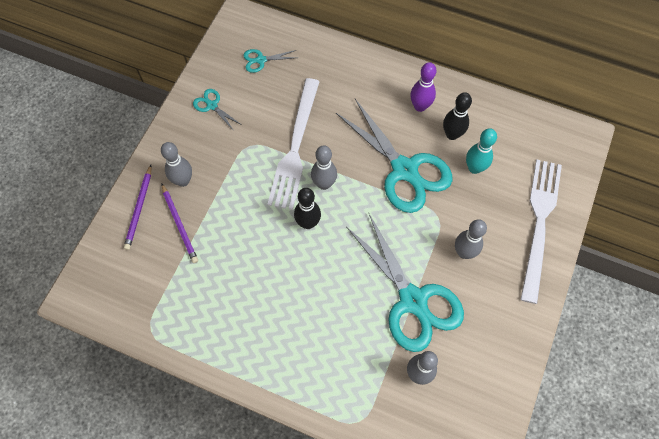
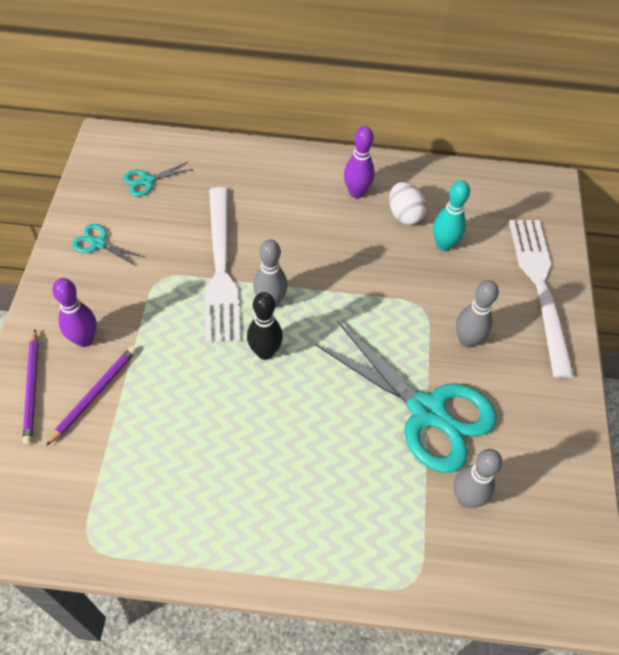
camera: 20 degrees left, 10 degrees down
grey bowling pin [161,142,192,187] -> purple bowling pin [52,278,97,347]
purple pencil [162,184,198,263] -> purple pencil turned 105 degrees counterclockwise [46,346,137,446]
turquoise scissors [336,99,453,213] -> none
black bowling pin [443,92,472,140] -> white egg [389,182,427,225]

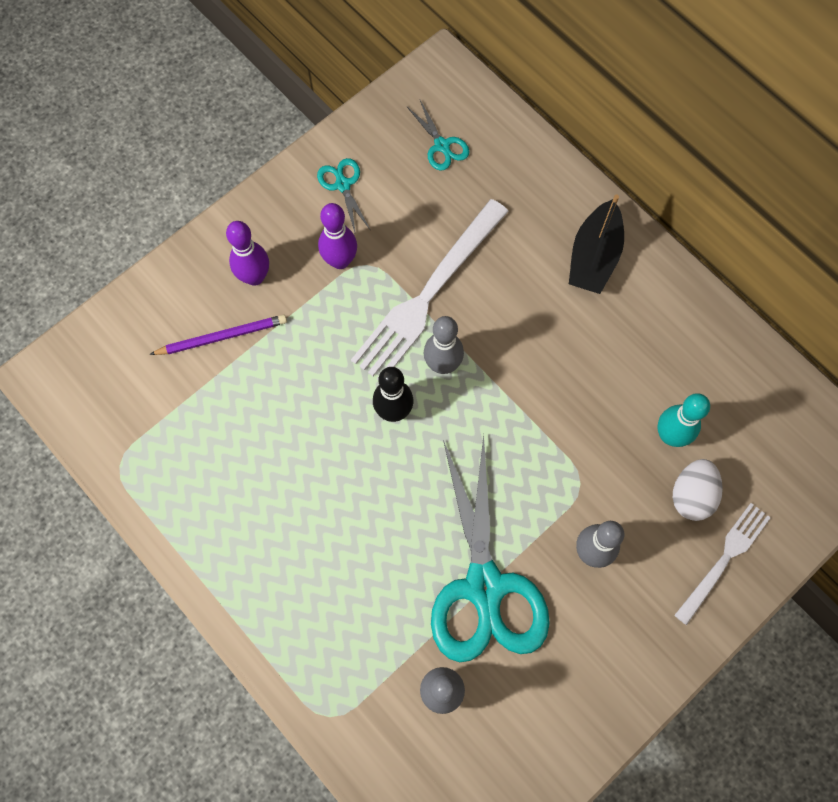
camera: 45 degrees right, 15 degrees up
purple pencil [23,329,38,445] -> none
turquoise scissors [123,161,193,196] -> turquoise scissors turned 135 degrees counterclockwise [407,100,470,171]
purple bowling pin [344,126,375,198] -> purple bowling pin moved to [318,203,357,269]
white egg [389,182,427,225] -> white egg moved to [673,459,723,521]
white fork [509,220,574,378] -> white fork [674,503,771,625], size x0.58
none -> black boat [569,195,624,294]

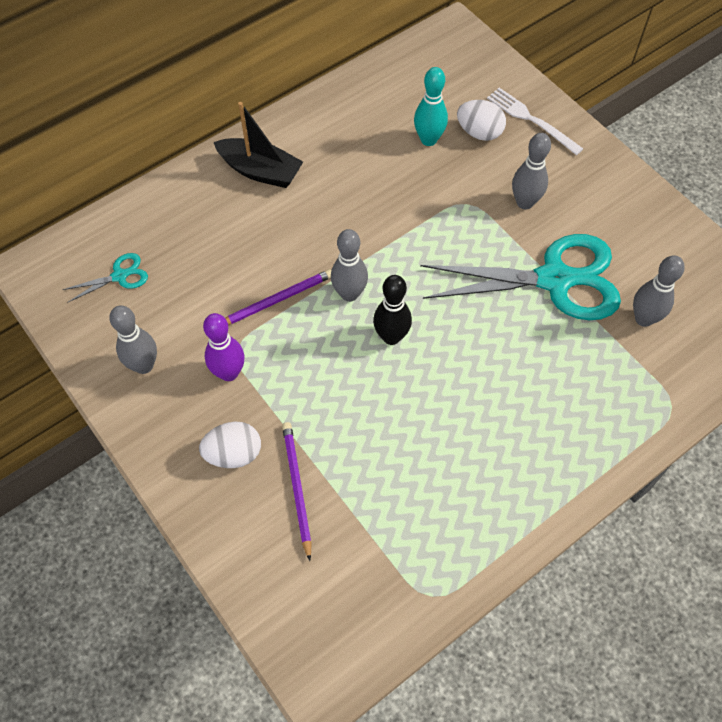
camera: 85 degrees left, 10 degrees down
purple bowling pin [226,221,269,286] -> white egg [199,422,261,468]
turquoise scissors [317,158,370,232] -> grey bowling pin [109,305,157,374]
white fork [351,199,509,380] -> purple pencil [225,269,331,325]

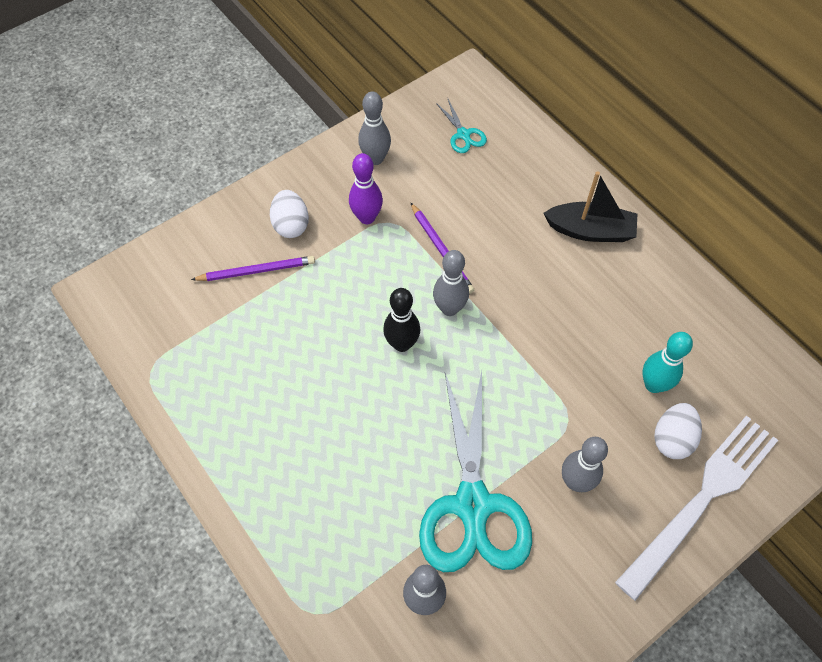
camera: 90 degrees right, 0 degrees up
black boat [214,102,303,188] -> black boat turned 105 degrees counterclockwise [543,171,637,242]
white fork [487,88,583,155] -> white fork [615,415,778,601], size x1.72

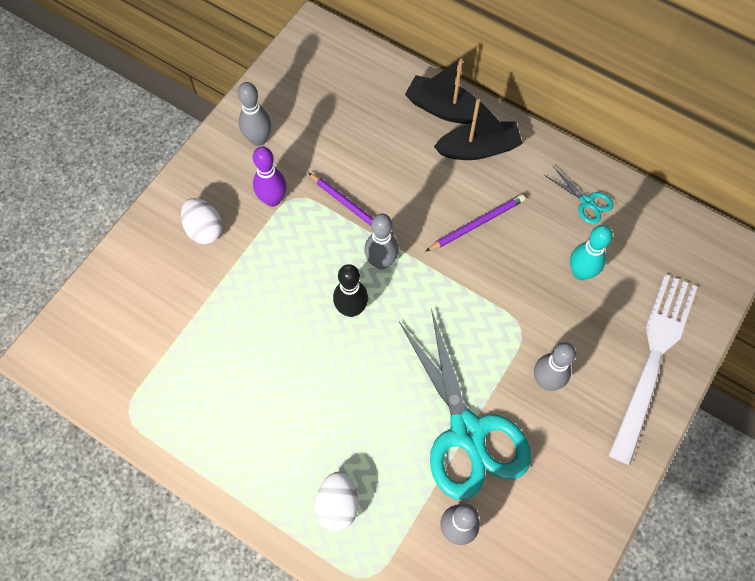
camera: 20 degrees left, 5 degrees up
purple pencil [191,256,315,281] -> purple pencil moved to [426,194,525,251]
turquoise scissors [436,99,487,153] -> turquoise scissors moved to [544,166,613,224]
white egg [654,403,702,459] -> white egg moved to [315,471,359,531]
none -> black boat [405,59,481,124]

